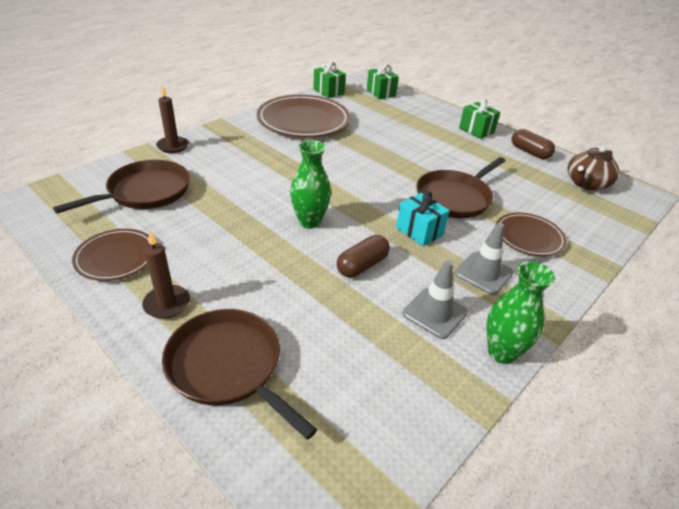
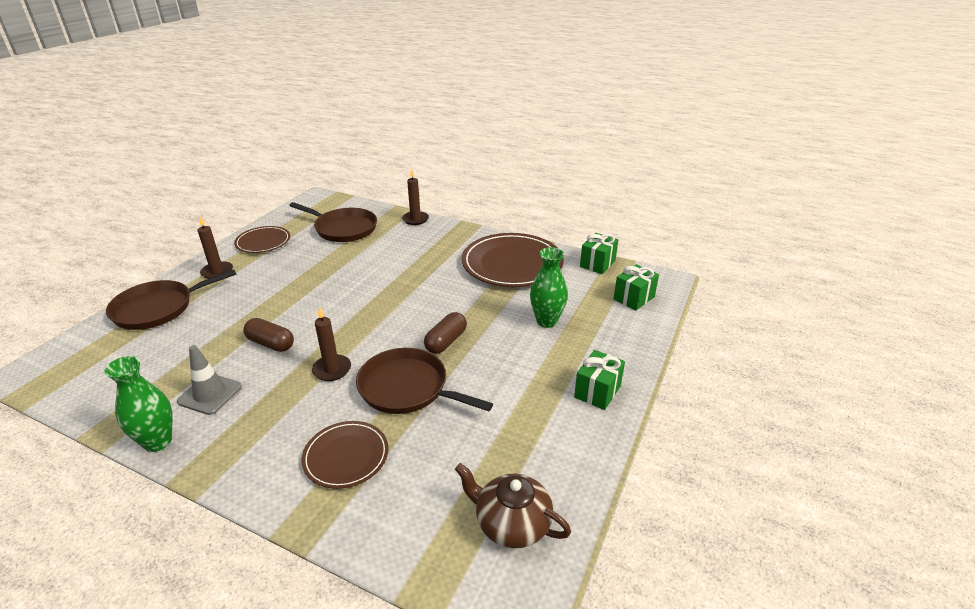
camera: 75 degrees right, 5 degrees down
brown pan [162,309,317,440] -> brown pan turned 150 degrees counterclockwise [106,270,237,330]
green vase [290,140,331,229] -> green vase moved to [530,247,568,328]
turquoise gift [396,191,450,246] -> brown candle [312,306,351,381]
grey traffic cone [454,223,514,295] -> none
brown capsule [512,129,555,159] -> brown capsule moved to [424,312,467,354]

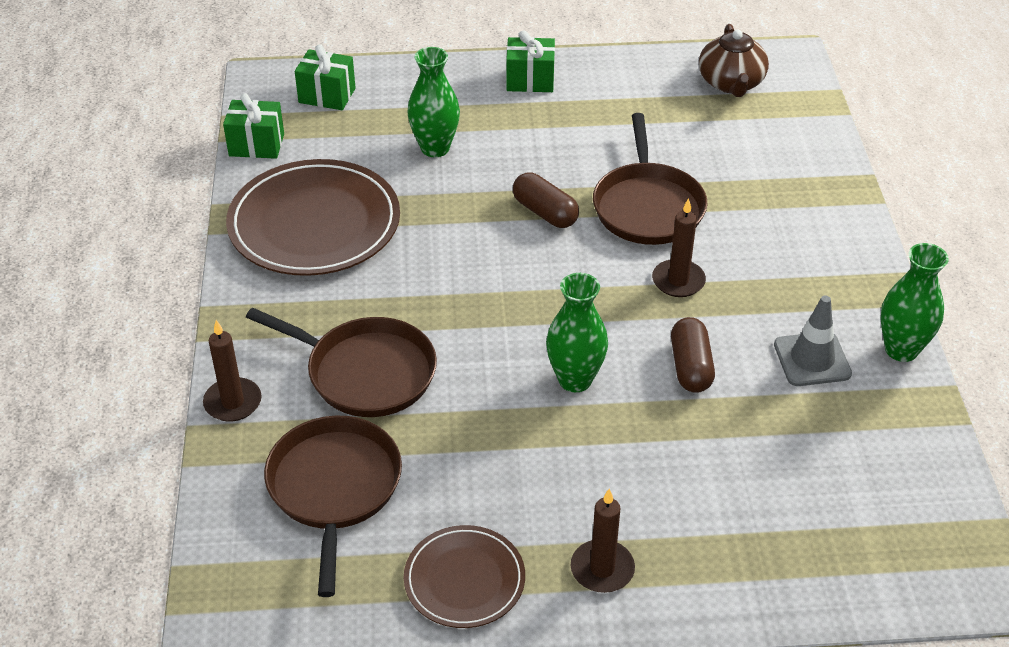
camera: 120 degrees left, 10 degrees up
brown pan [106,270,237,330] -> brown pan moved to [246,308,437,417]
brown plate [302,421,389,489] -> none
brown capsule [424,312,467,354] -> brown capsule turned 45 degrees clockwise [513,172,579,228]
none -> green vase [546,273,608,392]

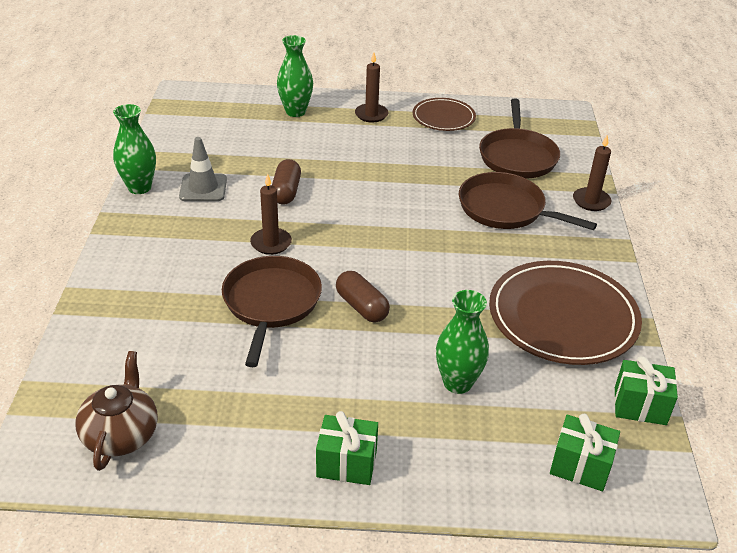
camera: 175 degrees left, 5 degrees down
green vase [546,273,608,392] -> green vase moved to [277,35,313,117]

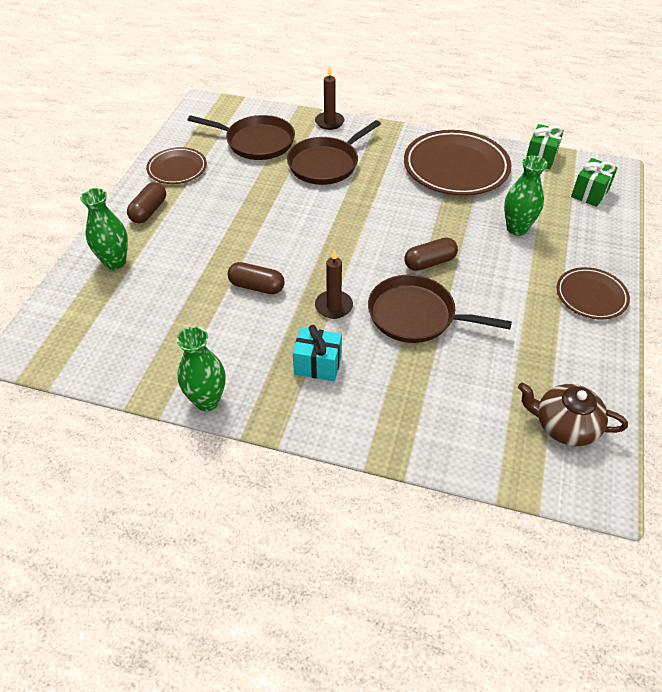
camera: 75 degrees left, 10 degrees up
grey traffic cone [179,137,227,201] -> none
green gift [316,411,378,485] -> brown plate [557,267,630,319]
brown candle [355,52,388,122] -> brown capsule [127,182,166,223]
none -> turquoise gift [293,325,342,381]

